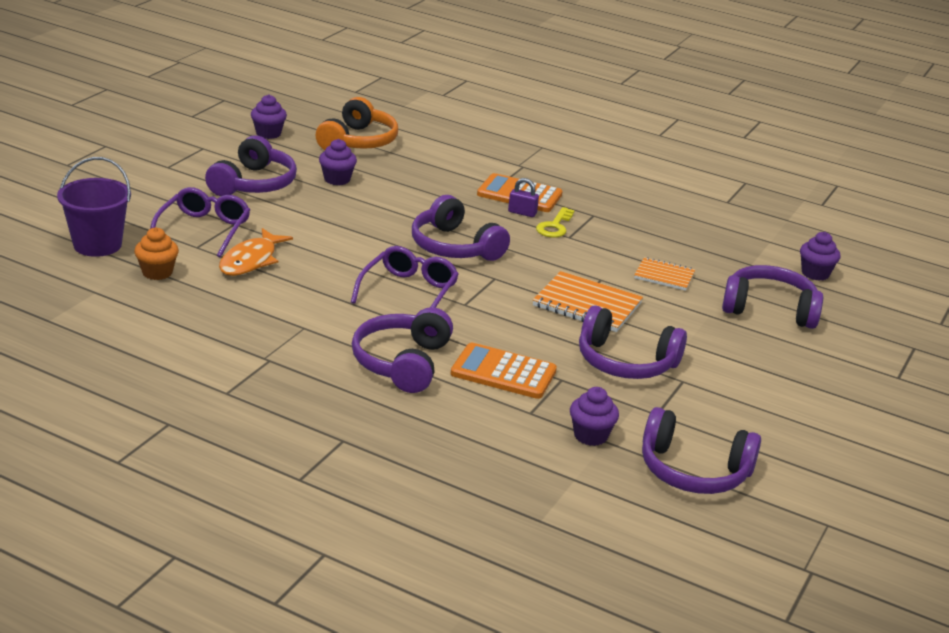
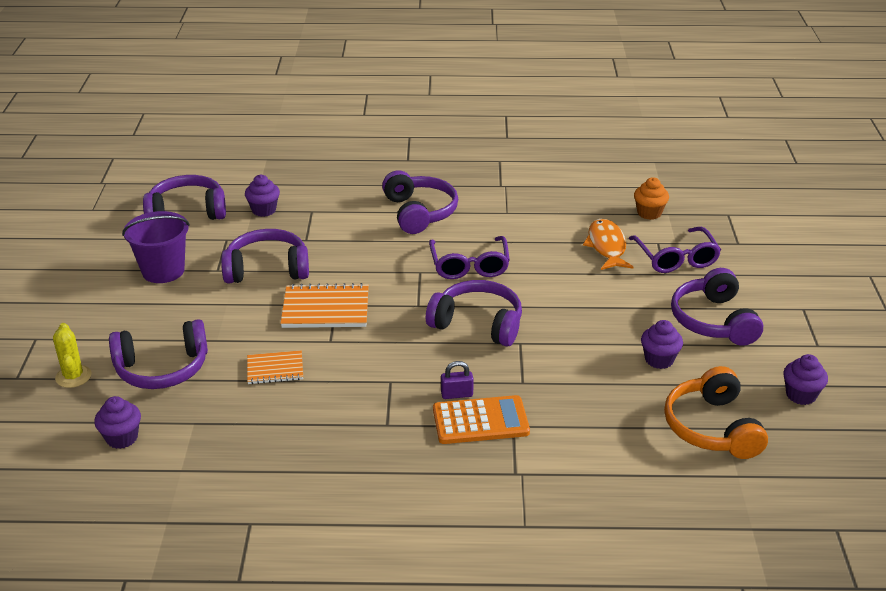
camera: 155 degrees right, 5 degrees up
purple bucket [57,157,131,257] -> purple bucket moved to [122,211,190,283]
orange calculator [451,343,557,399] -> none
yellow key [536,207,575,238] -> none
none -> yellow cactus [53,323,92,388]

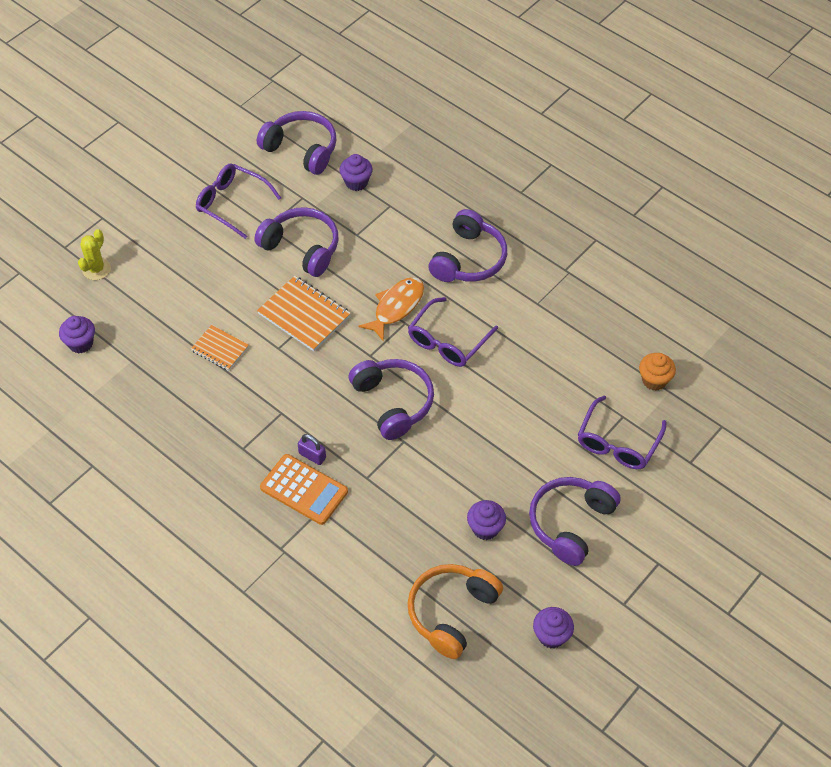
camera: 40 degrees right, 20 degrees up
purple headphones [109,319,208,389] -> none
purple bucket [122,211,190,283] -> purple glasses [196,164,281,239]
orange fish [583,219,634,270] -> orange fish moved to [358,277,424,342]

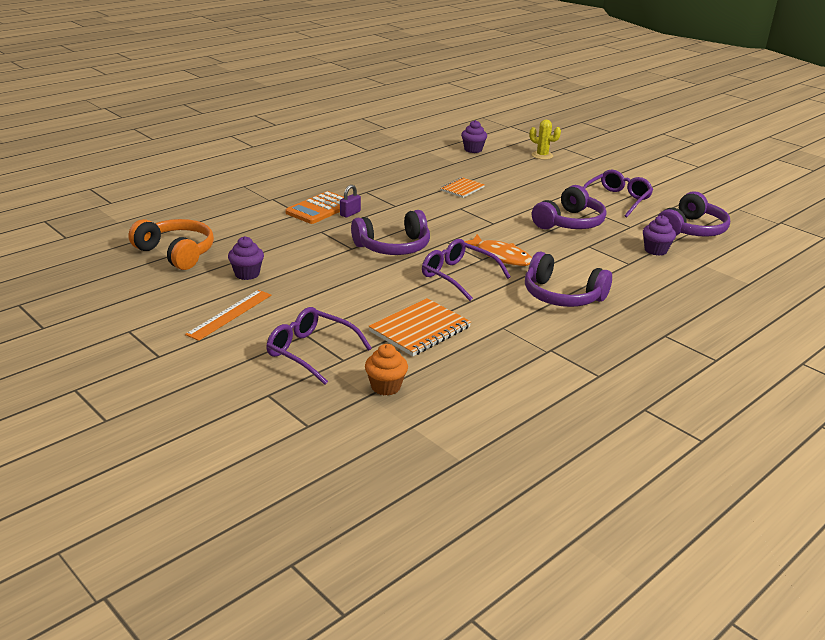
camera: 95 degrees right, 25 degrees down
orange notebook [257,276,351,351] -> orange notebook moved to [369,298,471,356]
purple headphones [529,477,621,566] -> orange ruler [185,290,271,341]
purple cupcake [533,607,574,649] -> none

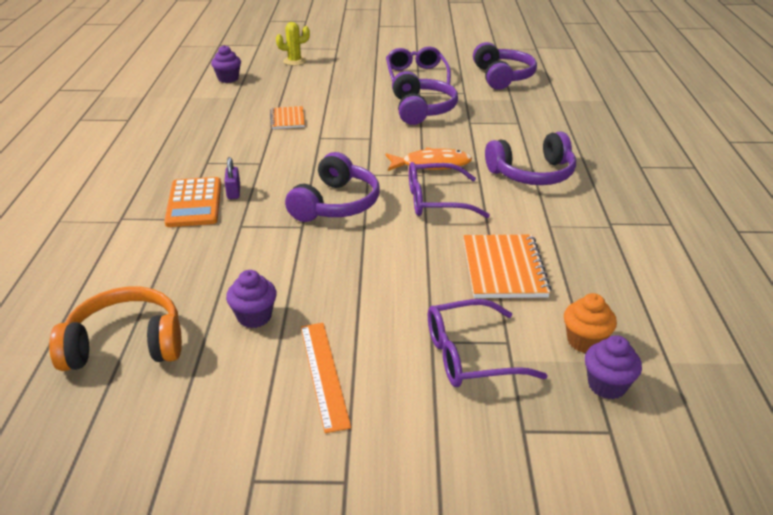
camera: 45 degrees left, 5 degrees up
purple cupcake [643,215,676,256] -> purple cupcake moved to [585,335,642,399]

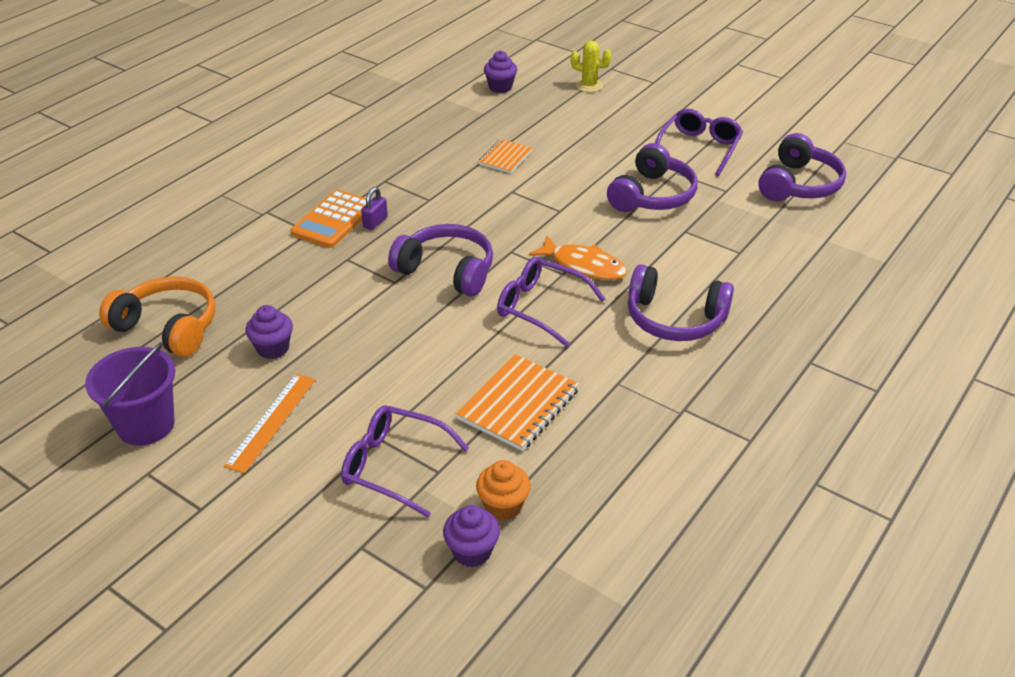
camera: 35 degrees right, 5 degrees up
purple headphones [285,152,379,222] -> purple headphones turned 120 degrees counterclockwise [388,224,493,297]
none -> purple bucket [85,342,175,446]

